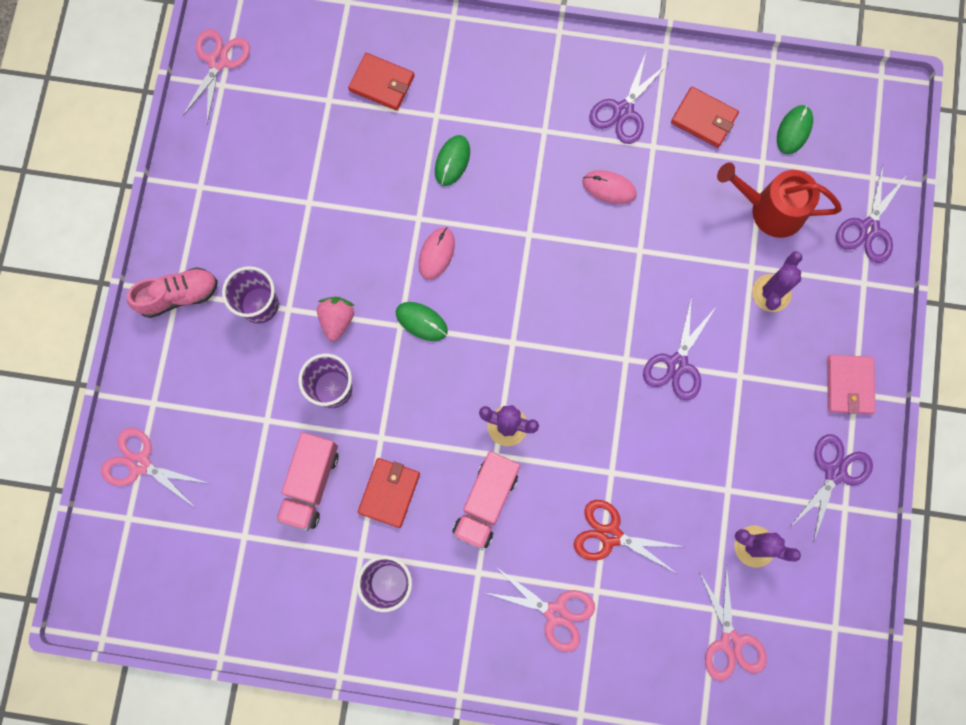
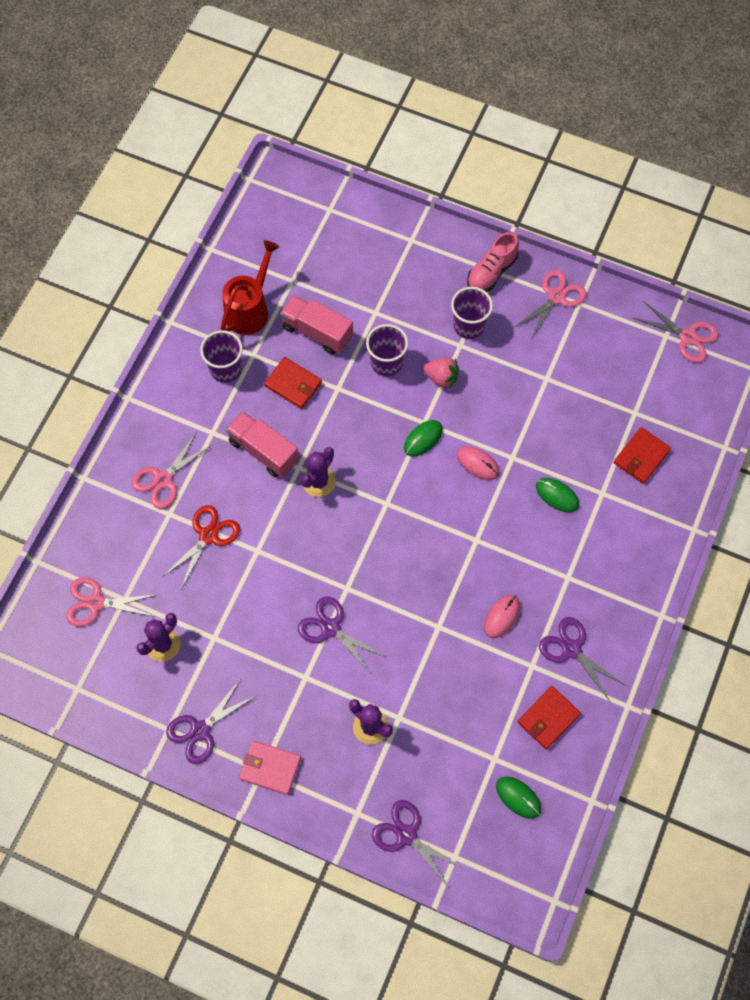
camera: 105 degrees right, 10 degrees down
pink scissors [101,428,208,508] -> pink scissors moved to [513,270,586,339]
pink shoe [127,267,218,318] -> pink shoe turned 45 degrees clockwise [467,232,519,292]
red watering can [717,163,842,238] -> red watering can moved to [221,240,279,335]
purple scissors [789,434,873,543] -> purple scissors turned 90 degrees clockwise [166,680,255,764]

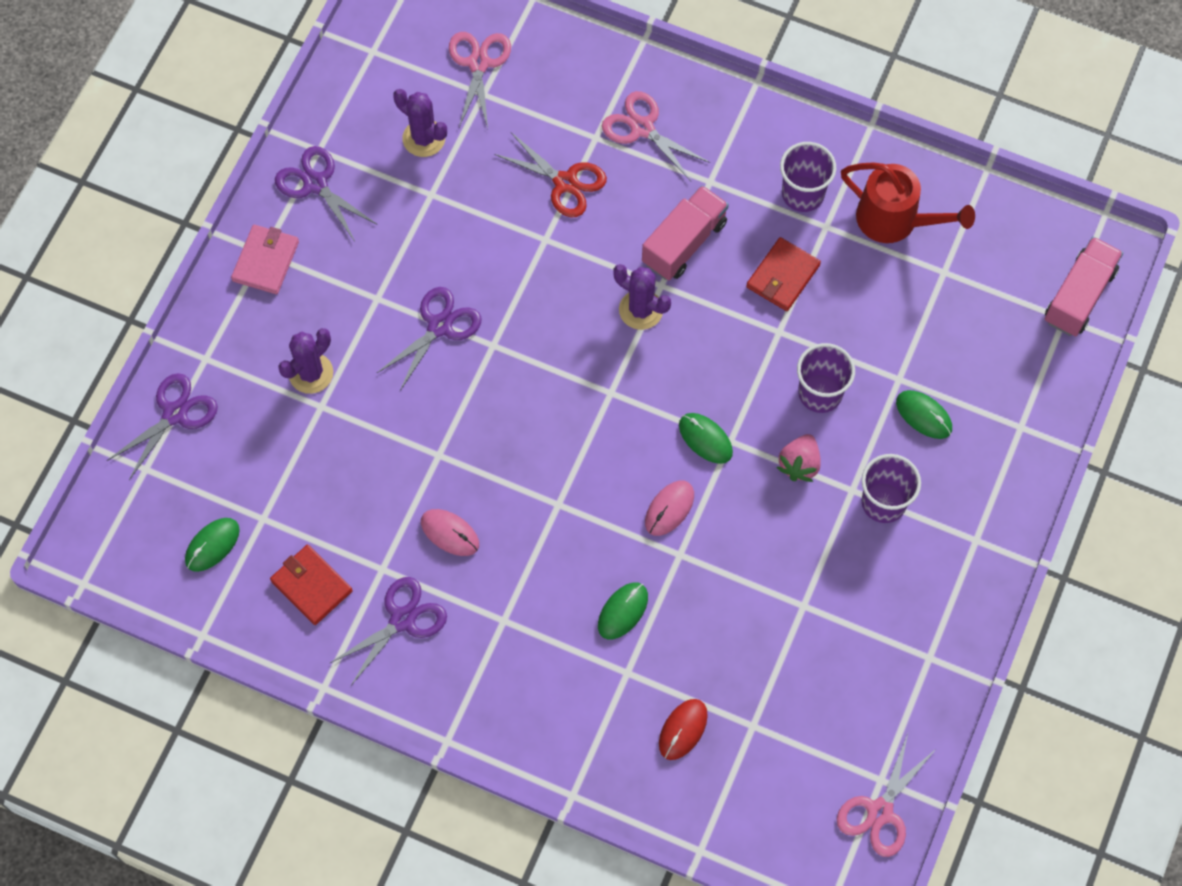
camera: 90 degrees right, 0 degrees up
pink truck [280,295,353,355] -> pink truck moved to [1045,237,1123,336]
pink shoe [467,232,519,292] -> none
pink scissors [513,270,586,339] -> none
red wallet [614,427,671,484] -> red mouse [659,699,708,760]
none -> green mouse [896,390,952,439]

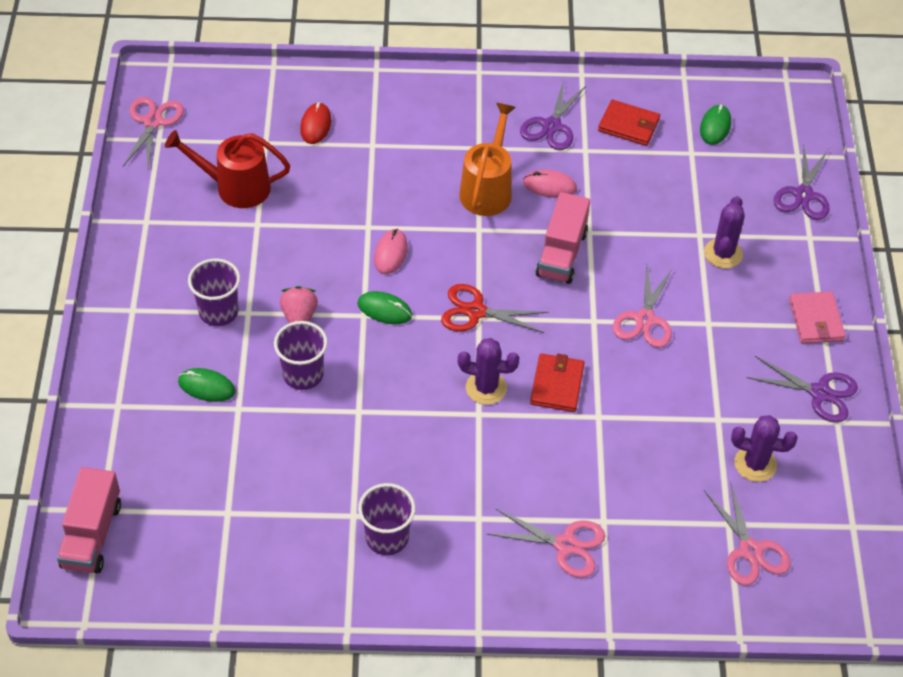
camera: 155 degrees right, 15 degrees down
purple scissors [377,287,482,391] -> pink scissors [613,265,673,348]
red scissors [494,132,607,217] -> red scissors moved to [441,284,548,333]
green mouse [598,583,648,639] -> none
pink truck [642,185,729,280] -> pink truck moved to [536,192,590,284]
red wallet [746,237,821,311] -> red wallet moved to [530,353,585,412]
red watering can [841,162,975,243] -> red watering can moved to [165,130,290,208]
none -> orange watering can [459,103,516,216]

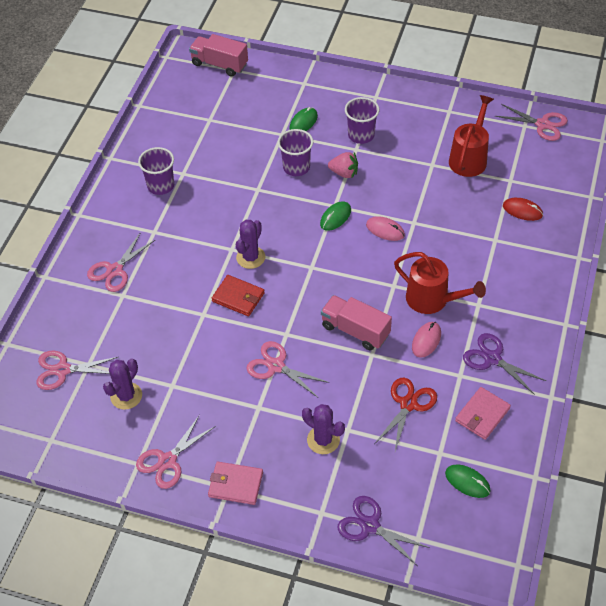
camera: 110 degrees right, 0 degrees up
red scissors [441,284,548,333] -> red scissors moved to [375,378,437,451]
orange watering can [459,103,516,216] -> red watering can [394,252,486,314]
red wallet [598,100,660,146] -> pink wallet [455,387,511,440]
purple scissors [746,356,858,423] -> pink scissors [136,415,216,489]

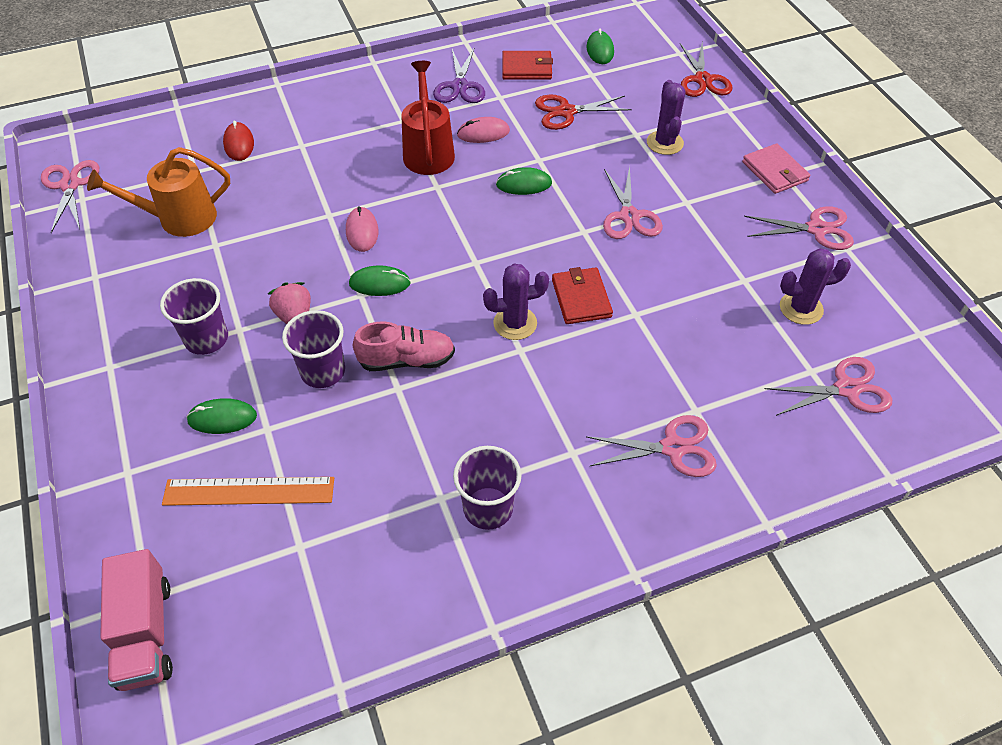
camera: 130 degrees left, 0 degrees up
pink scissors [36,350,118,390] -> pink scissors turned 60 degrees counterclockwise [765,357,892,416]
pink truck [321,295,392,351] -> green mouse [496,167,552,195]
purple scissors [337,496,430,566] -> red scissors [680,42,732,97]
red watering can [449,95,494,177] -> orange watering can [87,147,230,237]
pink wallet [455,387,511,440] -> red wallet [502,51,553,80]
none -> orange ruler [162,477,334,506]
none -> pink shoe [353,322,455,371]

